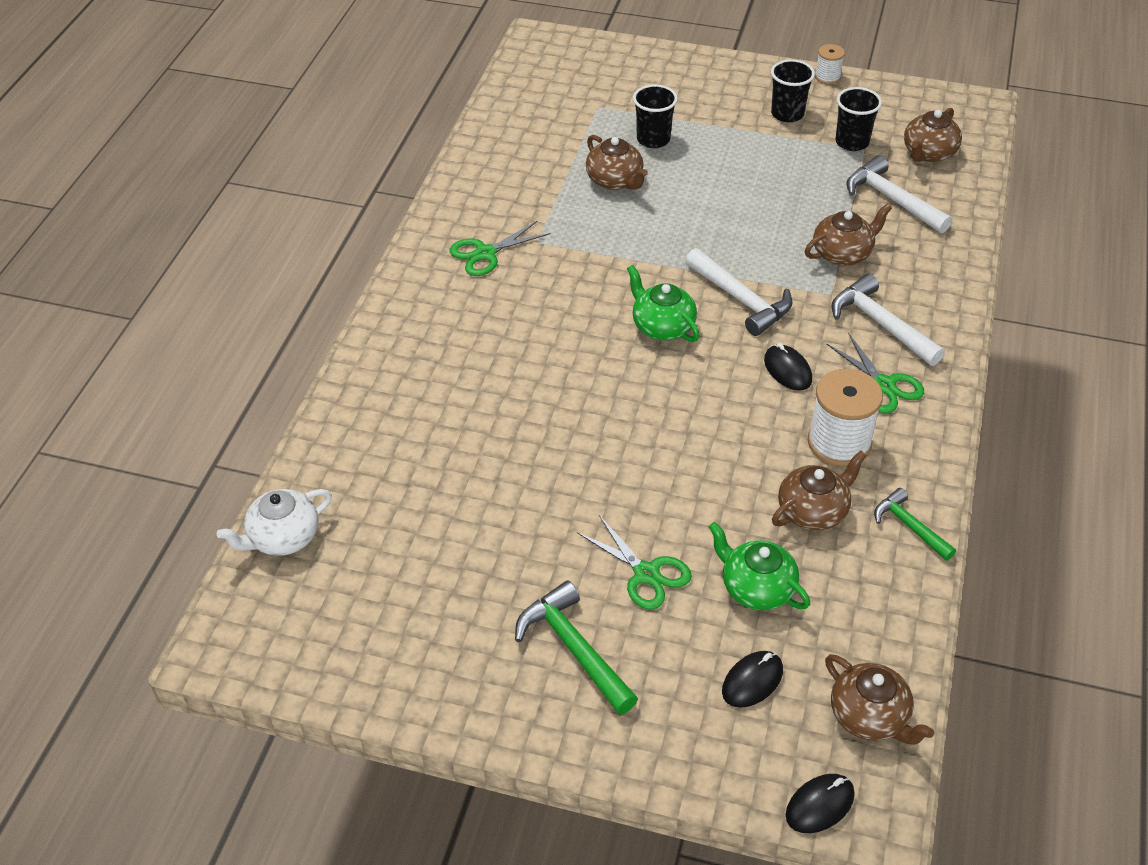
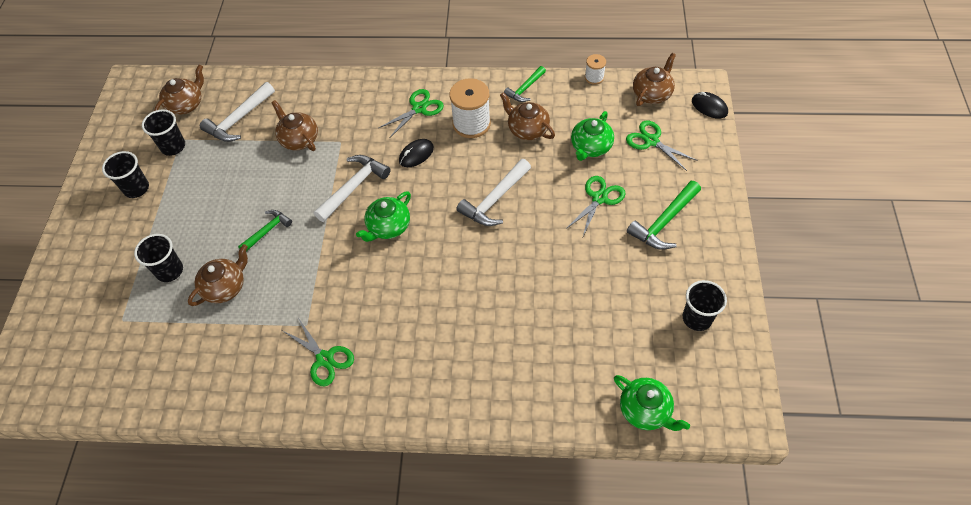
camera: 100 degrees left, 10 degrees up
white teapot [217,489,332,556] -> green teapot [614,375,690,431]
black mouse [722,651,783,708] -> green scissors [626,121,696,171]
white spool [815,44,845,84] -> white spool moved to [585,54,606,85]
white hammer [832,274,945,366] -> white hammer moved to [456,159,531,226]
brown teapot [904,108,962,162] -> brown teapot turned 75 degrees counterclockwise [154,65,204,115]
none -> green hammer [238,210,292,252]
none -> black cup [683,280,727,331]

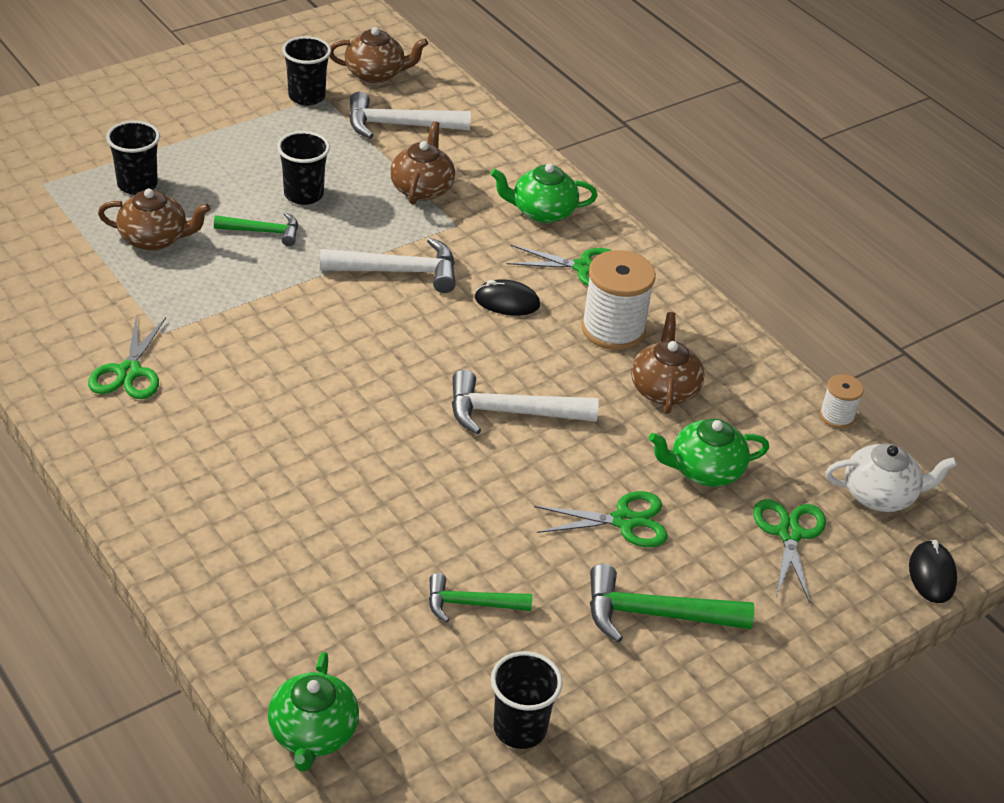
camera: 45 degrees right, 15 degrees down
black cup [102,151,149,198] -> black cup moved to [277,131,330,205]
green teapot [356,191,411,242] -> green teapot moved to [491,163,597,223]
green hammer [504,66,546,102] -> green hammer moved to [429,573,532,623]
brown teapot [633,53,676,106] -> white teapot [826,443,957,512]

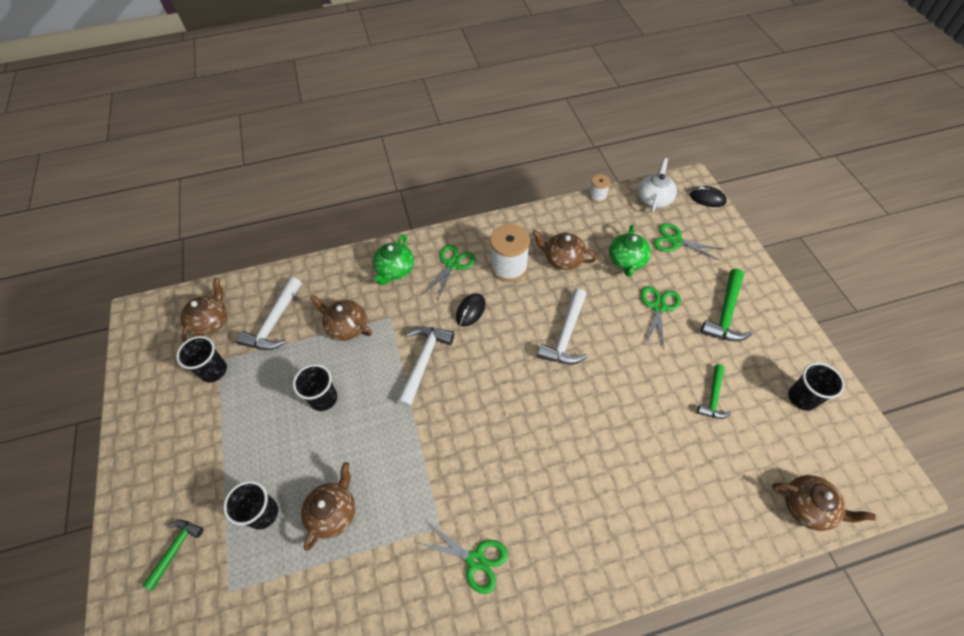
camera: 65 degrees left, 15 degrees up
green hammer [214,212,298,246] -> green hammer moved to [142,520,204,591]
green teapot [268,652,359,772] -> brown teapot [772,475,876,531]

